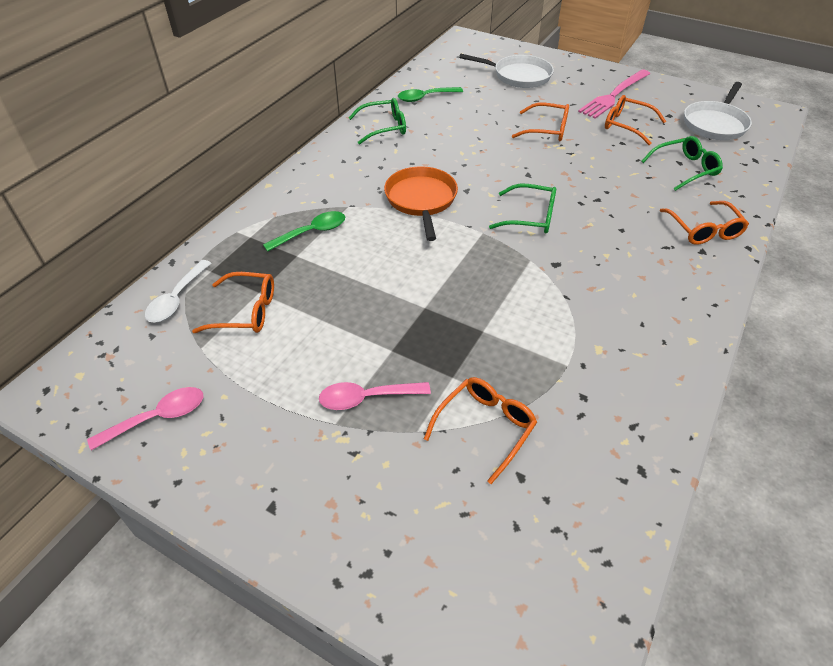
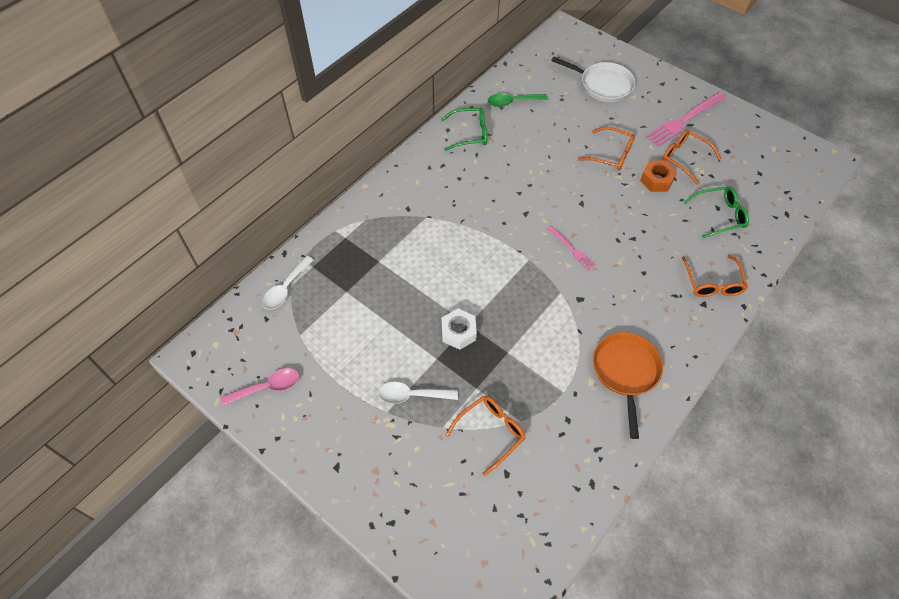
camera: 10 degrees right, 10 degrees up
orange glasses [192,272,274,333] -> none
green spoon [263,211,345,252] -> none
pink spoon [319,382,431,410] -> white spoon [378,382,458,404]
orange pan [384,166,458,241] -> orange pan moved to [593,332,663,439]
green glasses [489,184,556,233] -> pink fork [546,225,596,270]
white pan [684,82,752,140] -> none
none -> white nut [442,309,477,350]
none -> orange nut [640,161,677,192]

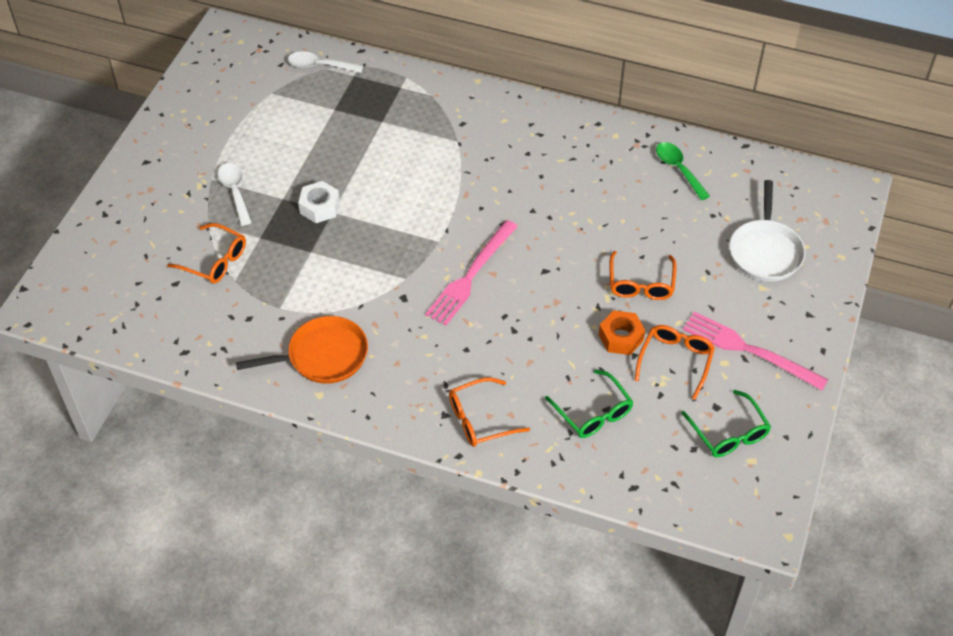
camera: 70 degrees right, 5 degrees down
pink spoon [221,368,299,406] -> none
green glasses [441,108,487,151] -> green glasses moved to [681,390,771,457]
pink fork [546,225,596,270] -> pink fork [425,220,518,326], size x1.87

